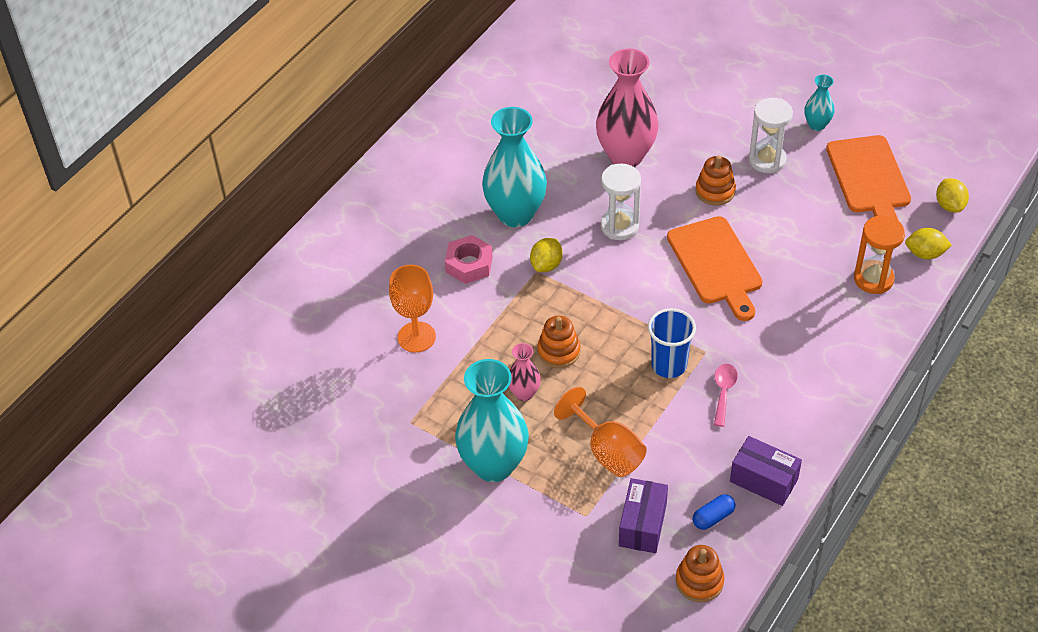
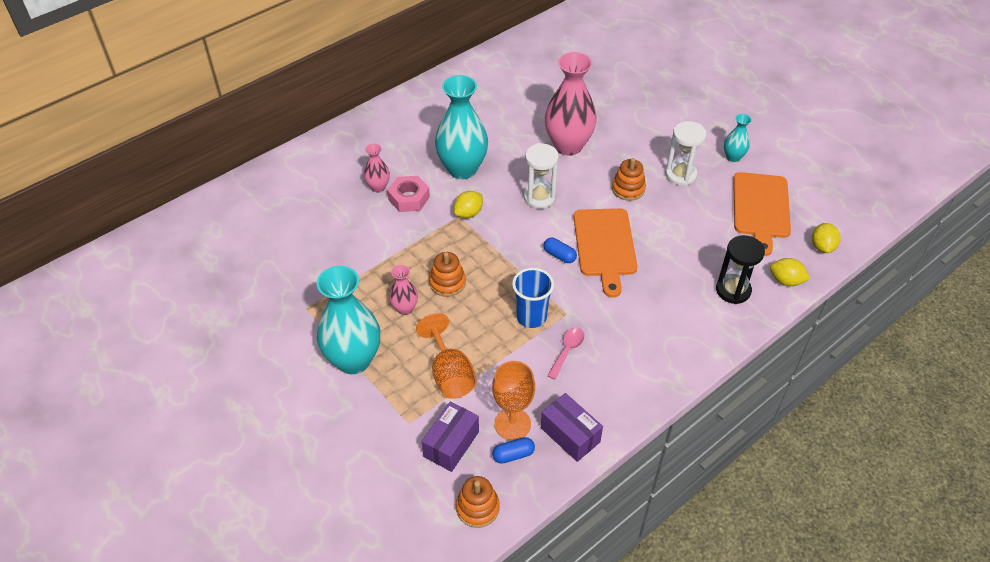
camera: 15 degrees right, 0 degrees up
orange goblet [389,265,436,353] -> orange goblet moved to [492,361,535,440]
orange hourglass [854,215,905,294] -> black hourglass [716,235,765,304]
none -> pink vase [364,144,390,192]
none -> blue capsule [543,238,577,263]

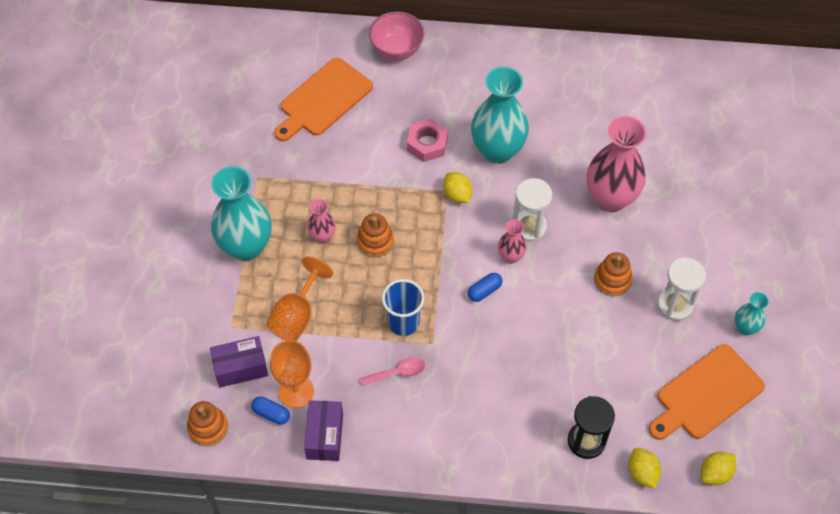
camera: 45 degrees right, 10 degrees up
pink vase [364,144,390,192] -> pink vase moved to [498,219,527,263]
yellow lemon [454,191,483,218] -> yellow lemon turned 60 degrees clockwise [443,172,472,203]
blue capsule [543,238,577,263] -> blue capsule turned 60 degrees clockwise [468,273,502,302]
orange cutting board [573,208,637,297] -> orange cutting board moved to [274,58,373,141]
none -> pink bowl [369,11,424,60]

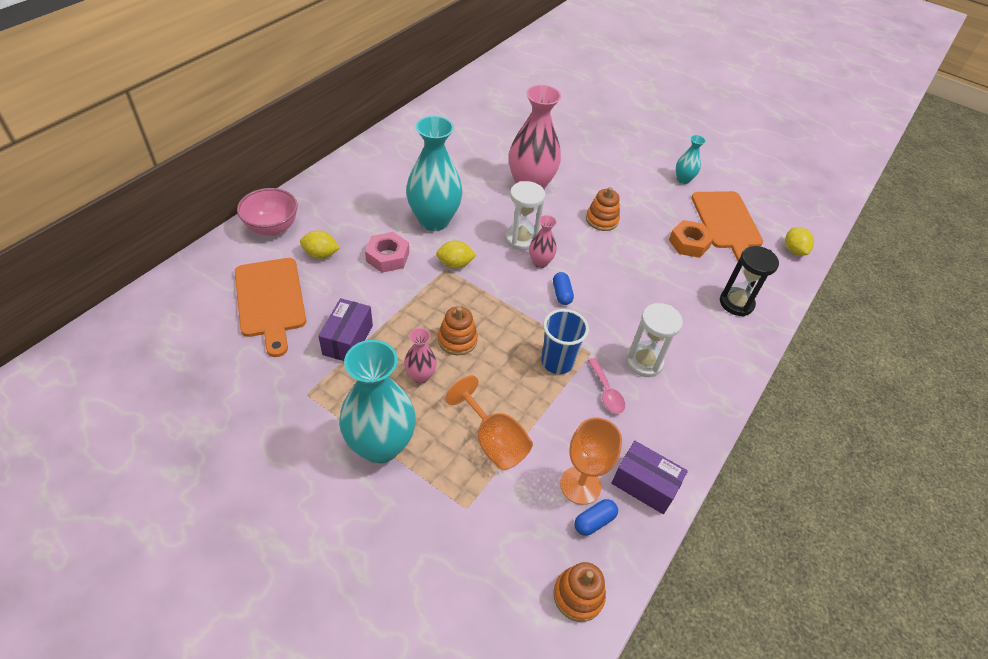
camera: 65 degrees left, 10 degrees down
purple box [210,336,268,387] -> purple box moved to [318,298,373,361]
pink spoon [360,357,425,386] -> pink spoon turned 150 degrees clockwise [588,358,625,413]
yellow lemon [628,448,661,489] -> yellow lemon moved to [300,230,340,259]
white hourglass [657,257,706,321] -> white hourglass moved to [626,303,683,377]
none -> orange nut [669,220,714,258]

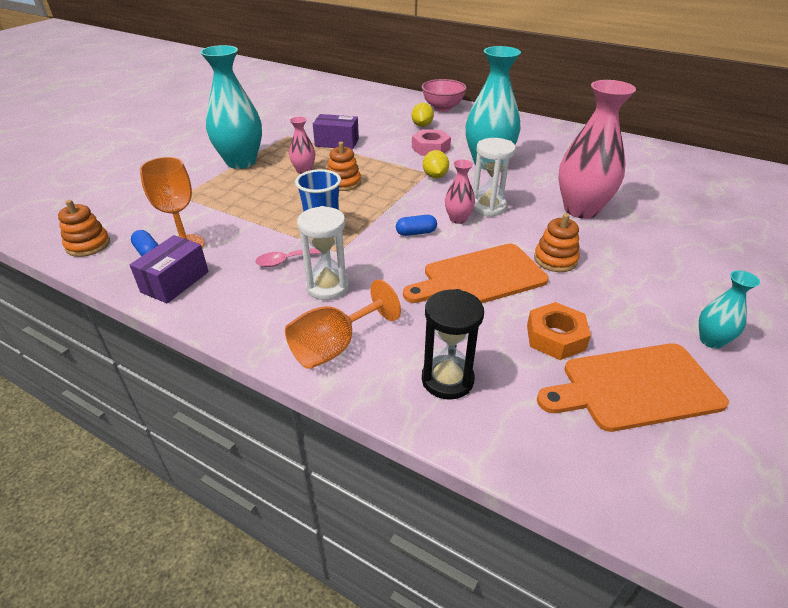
camera: 90 degrees right, 10 degrees down
orange cutting board [235,258,306,357] -> orange cutting board moved to [403,244,549,303]
orange goblet [445,375,533,470] -> orange goblet moved to [285,279,401,369]
yellow lemon [785,227,814,256] -> none

